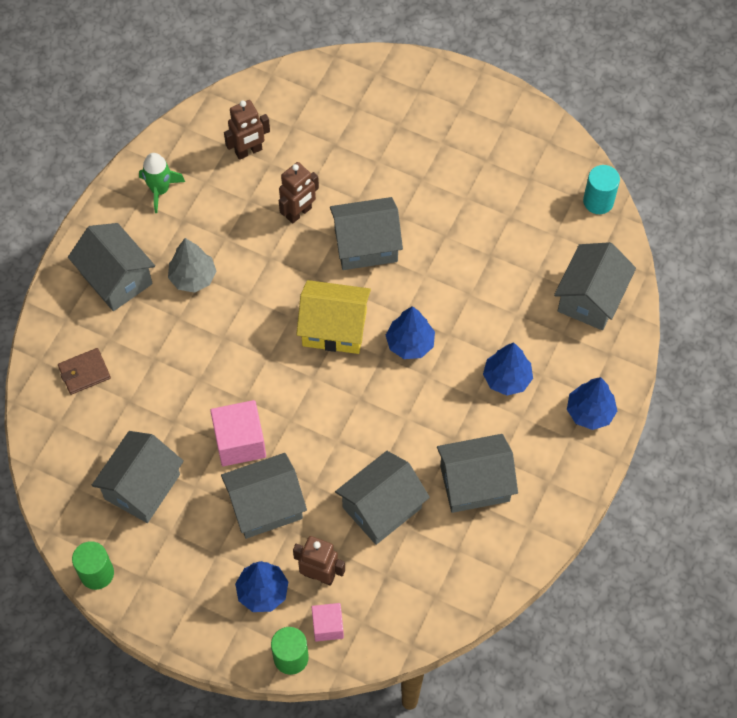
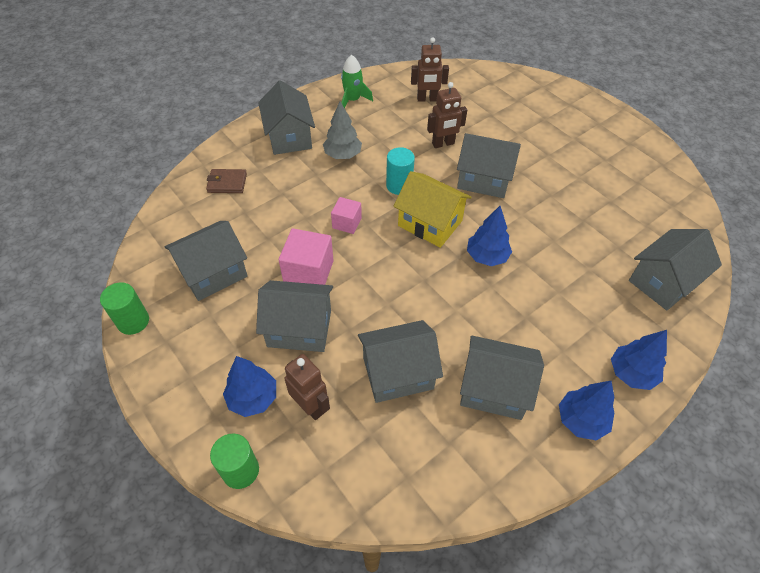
camera: 25 degrees right, 10 degrees down
pink cube [312,603,344,642] -> pink cube moved to [331,197,362,234]
blue tree [483,342,533,396] -> blue tree moved to [559,381,614,441]
turquoise cylinder [583,165,620,214] -> turquoise cylinder moved to [386,147,415,195]

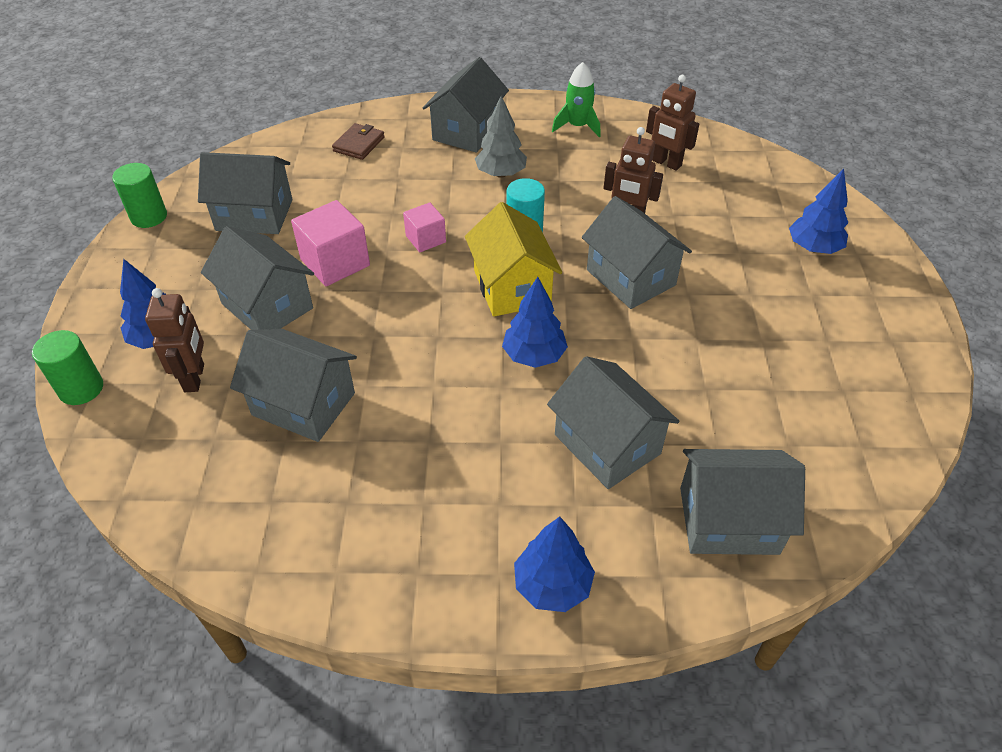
camera: 40 degrees right, 5 degrees down
brown wallet [206,169,247,193] -> brown wallet turned 75 degrees clockwise [332,123,385,160]
grey house [460,335,544,420] -> grey house moved to [547,356,679,489]
blue tree [559,381,614,441] -> blue tree moved to [789,168,848,254]

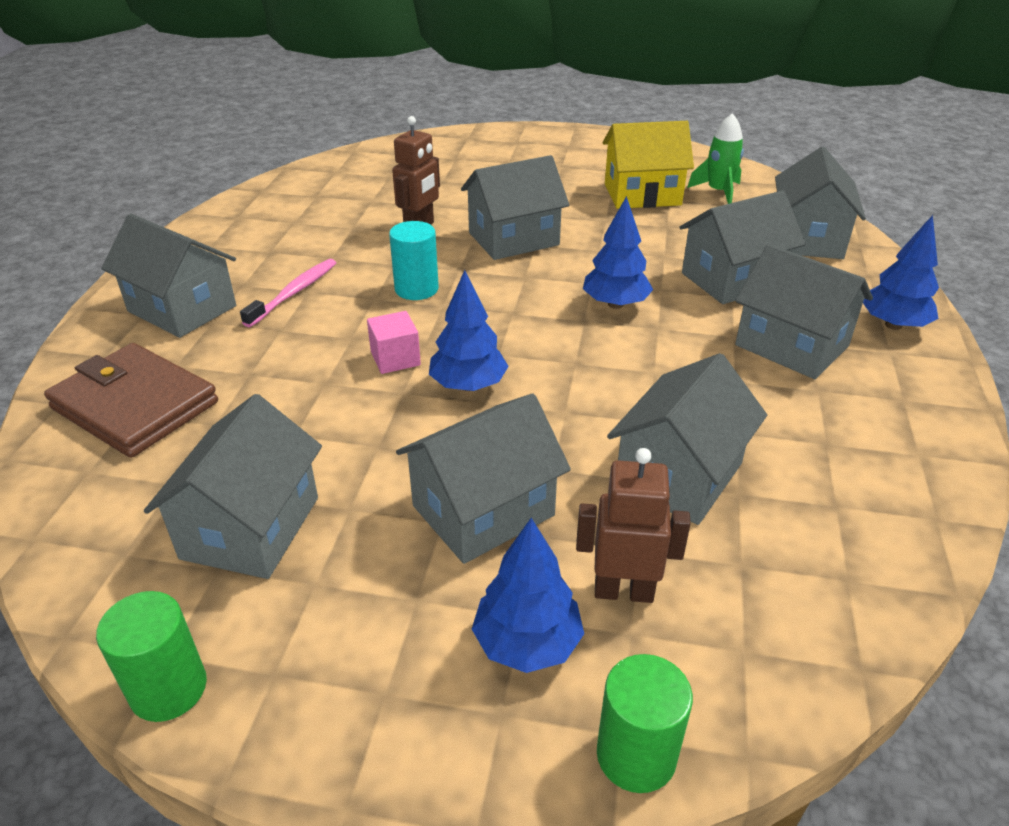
camera: 80 degrees left, 10 degrees down
pink cube [291,200,370,286] -> none
brown wallet [332,123,385,160] -> brown wallet [44,343,218,458], size x1.86
yellow house [465,202,562,317] -> yellow house moved to [603,121,694,209]
grey tree [475,96,527,178] -> pink toothbrush [240,259,336,327]
green rocket [552,62,601,137] -> green rocket moved to [687,113,744,204]
brown robot [646,75,699,171] -> none
blue tree [789,168,848,254] -> blue tree moved to [429,270,509,391]
none -> grey house [735,244,873,379]

